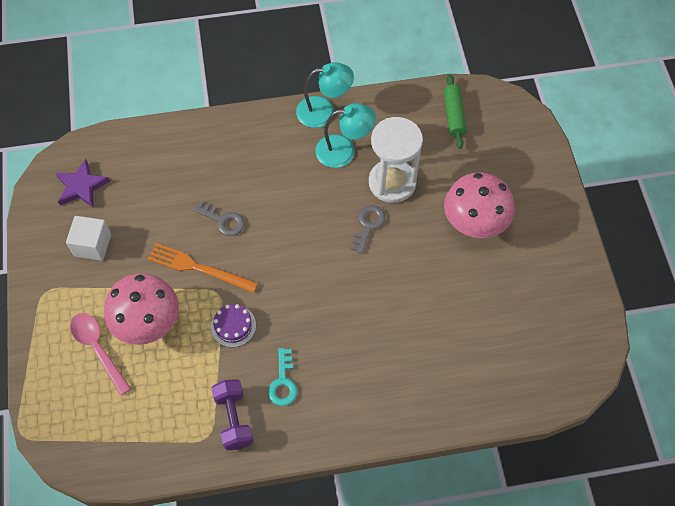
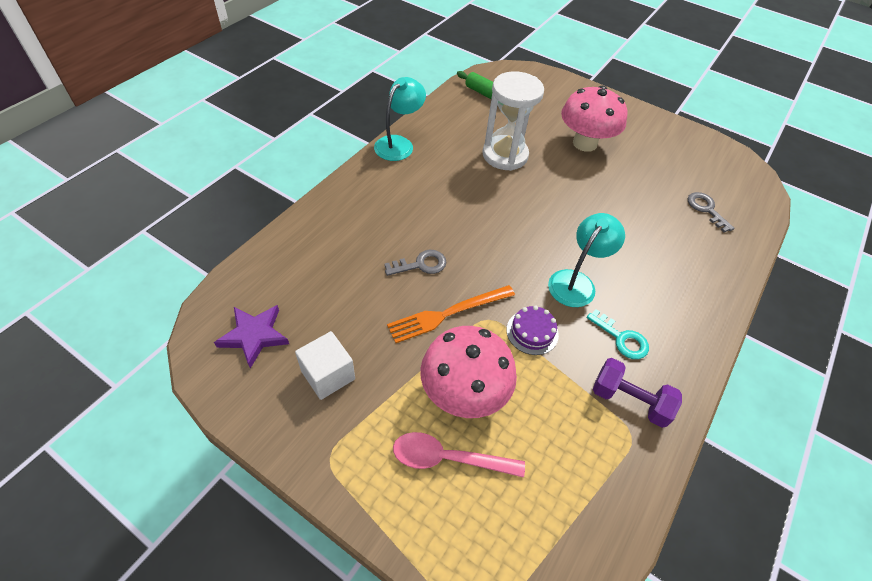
camera: 50 degrees left, 10 degrees down
turquoise lamp [315,103,376,168] -> turquoise lamp moved to [548,213,625,307]
grey key [351,205,385,254] -> grey key moved to [688,192,734,232]

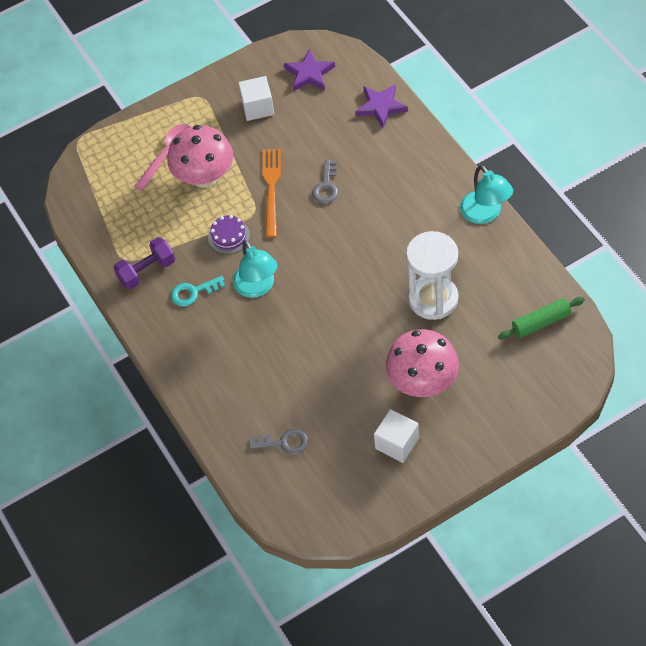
camera: 125 degrees right, 5 degrees up
none -> purple star [355,84,408,128]
none -> white cube [374,409,419,463]

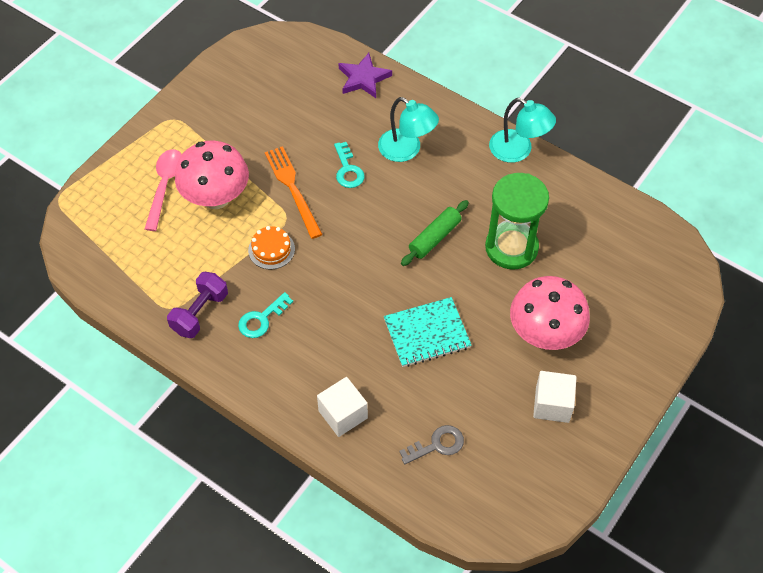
camera: 30 degrees left, 0 degrees up
purple cake [208,215,250,254] -> orange cake [248,226,295,270]
turquoise lamp [233,240,278,298] -> turquoise lamp moved to [378,97,439,162]
white cube [238,76,274,121] -> white cube moved to [317,377,368,437]
purple star [284,49,335,91] -> none
grey key [312,159,338,204] -> turquoise key [334,142,364,188]
white hourglass [406,231,458,320] -> green hourglass [485,173,549,269]
green rolling pin [498,297,585,340] -> green rolling pin moved to [401,200,469,266]
none -> turquoise notebook [384,297,471,367]

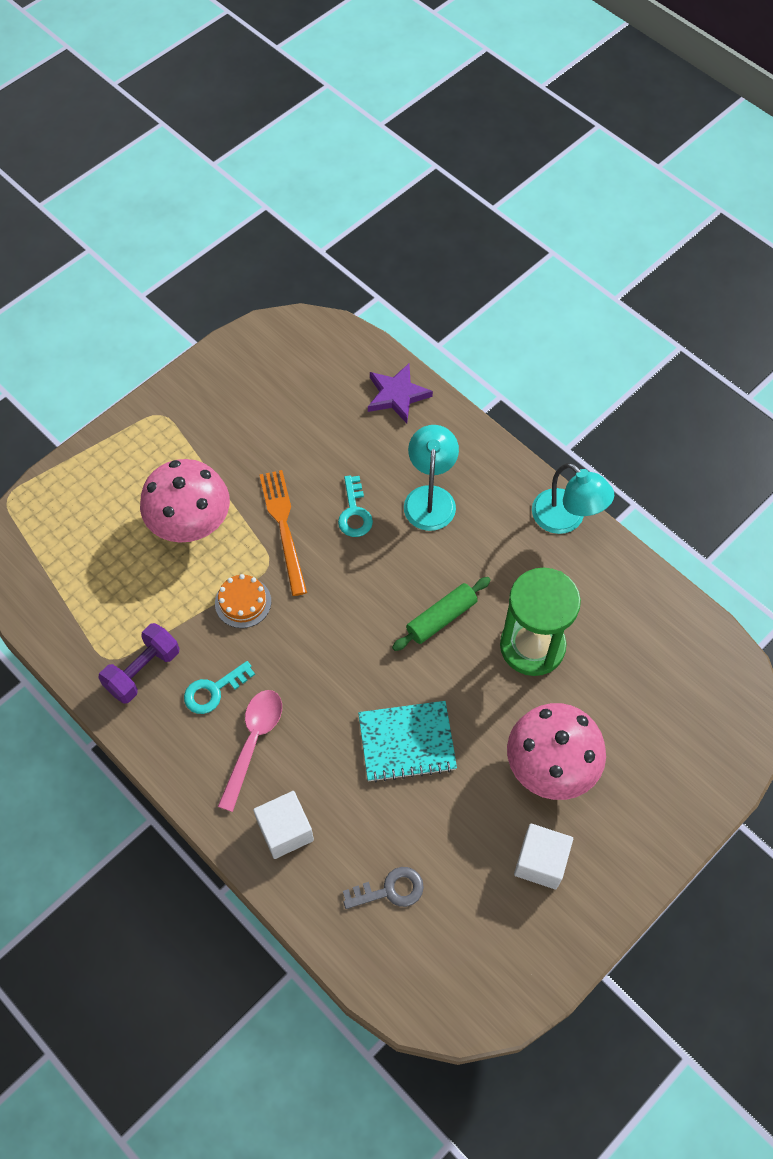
camera: 10 degrees right, 5 degrees up
pink spoon [145,149,182,231] -> pink spoon moved to [218,690,282,812]
turquoise lamp [378,97,439,162] -> turquoise lamp turned 135 degrees counterclockwise [404,425,459,531]

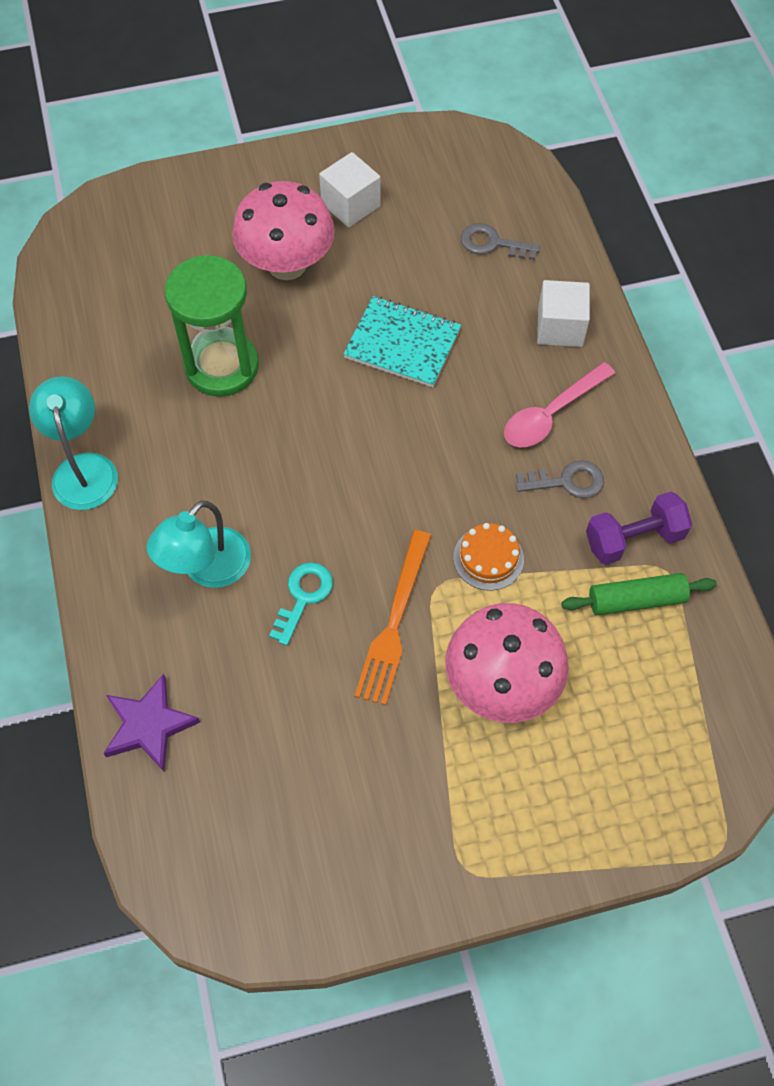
camera: 150 degrees left, 0 degrees up
turquoise key [184,661,255,714] -> grey key [516,460,604,498]
green rolling pin [392,577,491,651] -> green rolling pin moved to [561,573,717,615]

